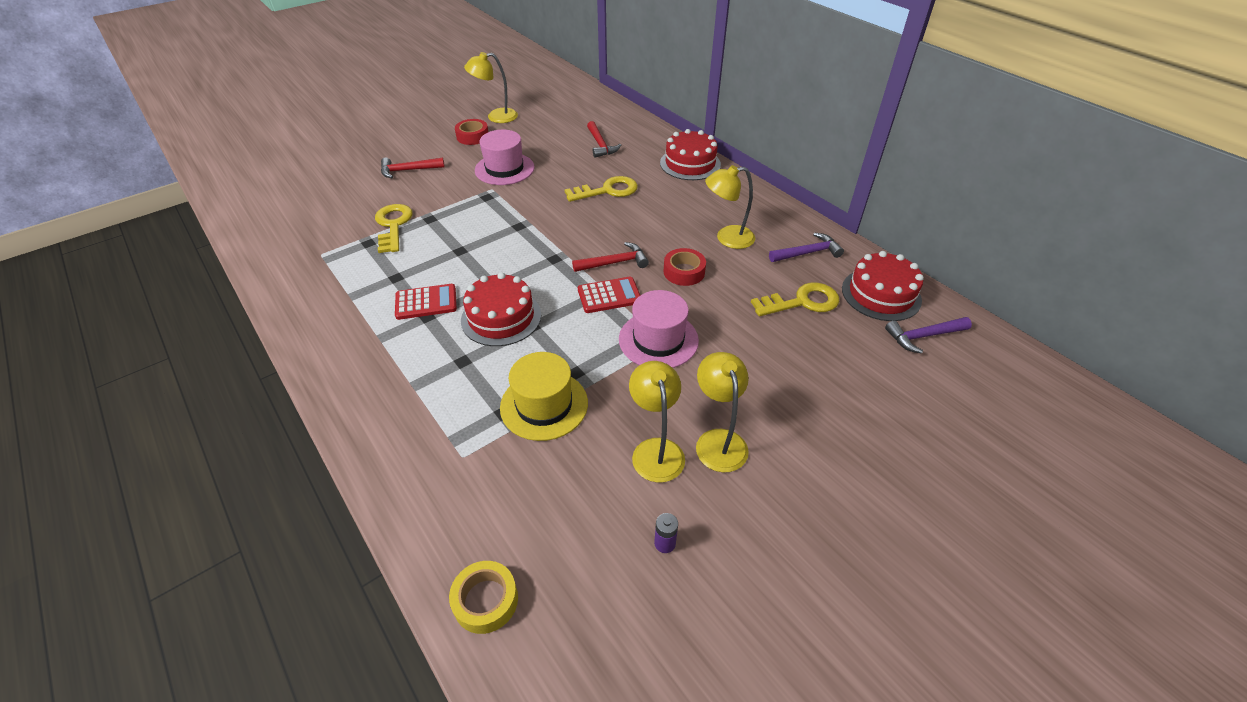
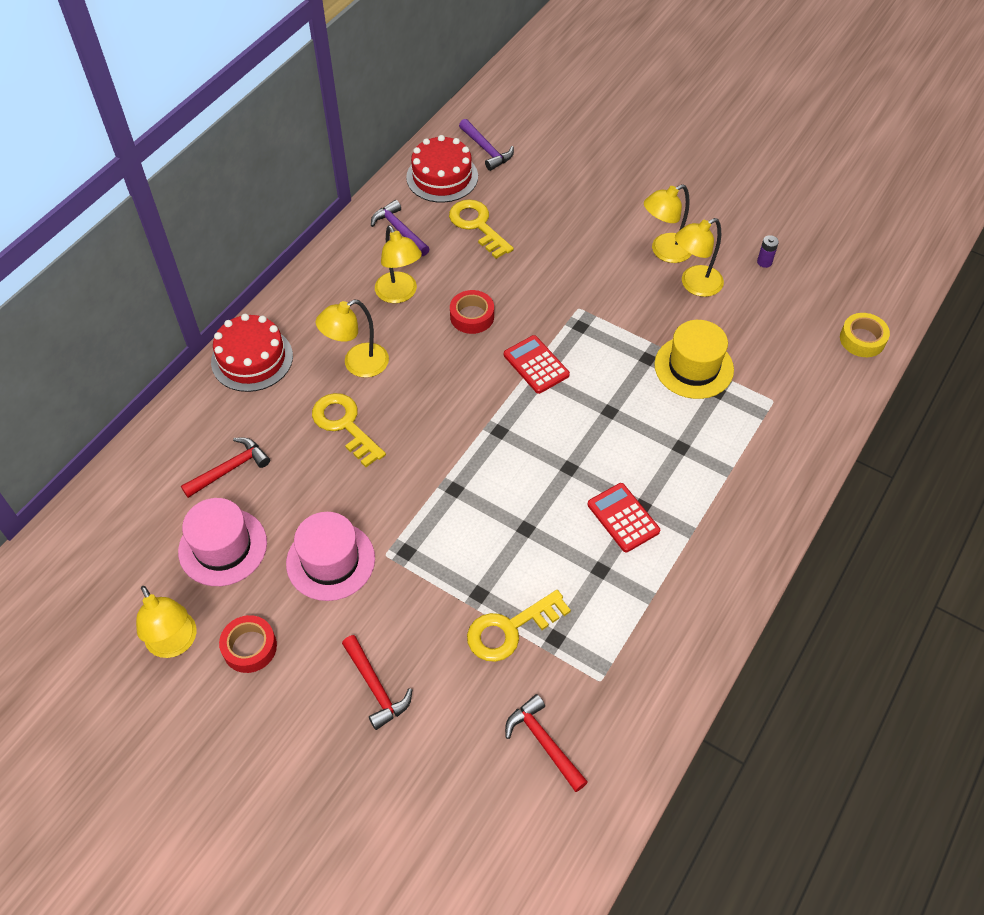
camera: 110 degrees left, 10 degrees up
red cake [461,272,541,346] -> none
red hammer [572,242,649,272] -> red hammer moved to [505,694,588,792]
pink hat [619,290,699,368] -> pink hat moved to [178,498,267,586]
none -> yellow lamp [316,300,389,378]

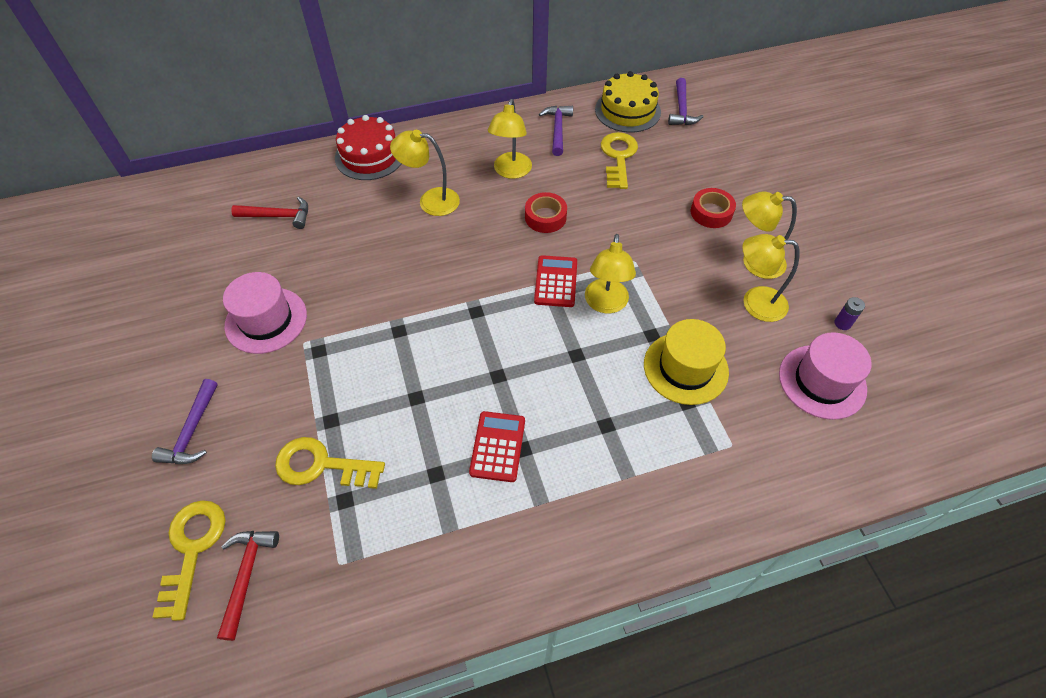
camera: 40 degrees right, 0 degrees up
yellow lamp [136,586,197,658] -> yellow lamp moved to [585,234,636,313]
pink hat [178,498,267,586] -> pink hat moved to [779,332,872,420]
red tape [219,615,277,673] -> red tape moved to [691,188,736,228]
yellow key [312,393,386,467] -> yellow key moved to [152,500,226,621]
red hammer [342,635,412,730] -> purple hammer [152,379,218,464]
red cake [406,135,478,203] -> yellow cake [595,71,661,133]
yellow tape [840,313,890,357] -> none

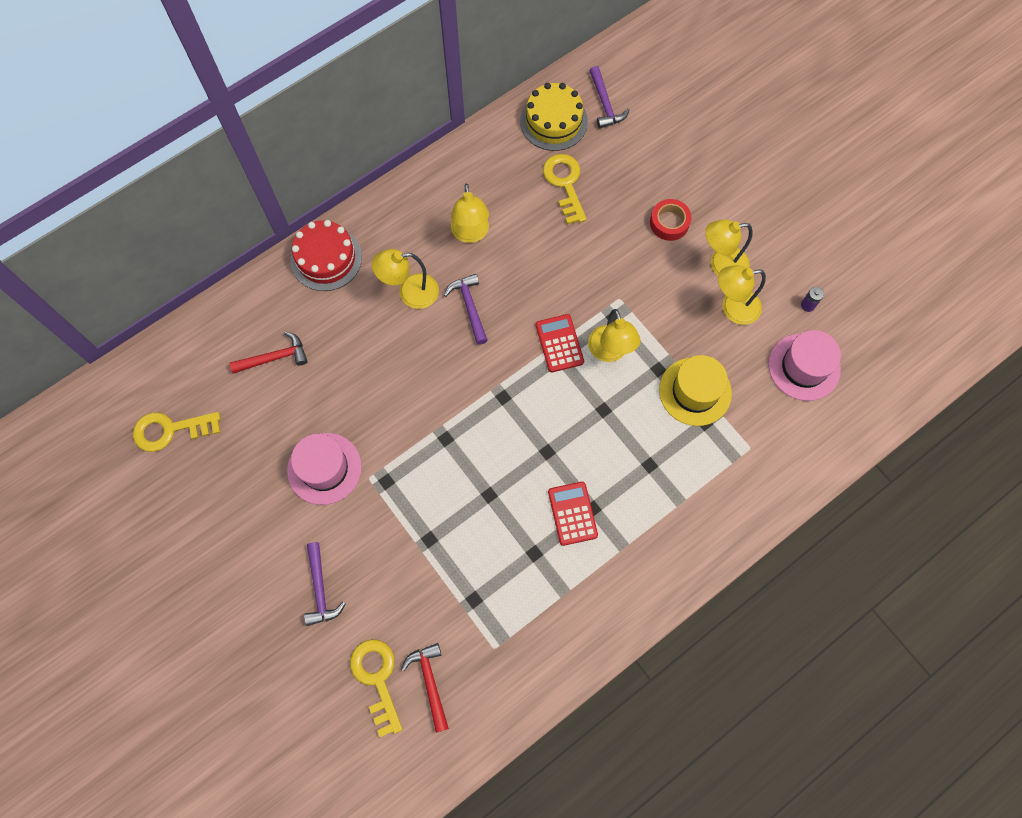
camera: 20 degrees left, 15 degrees up
yellow key [275,437,385,489] -> yellow key moved to [133,412,221,452]
red tape [525,192,567,233] -> none
purple hammer [539,106,573,156] -> purple hammer moved to [444,274,488,344]

